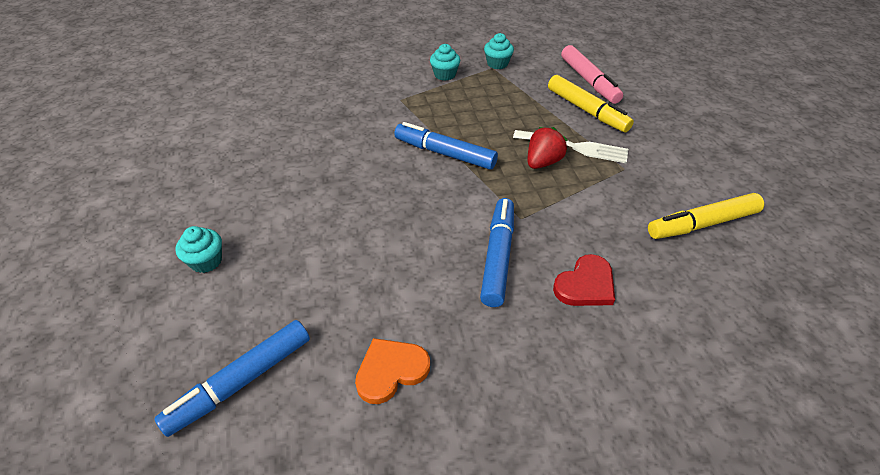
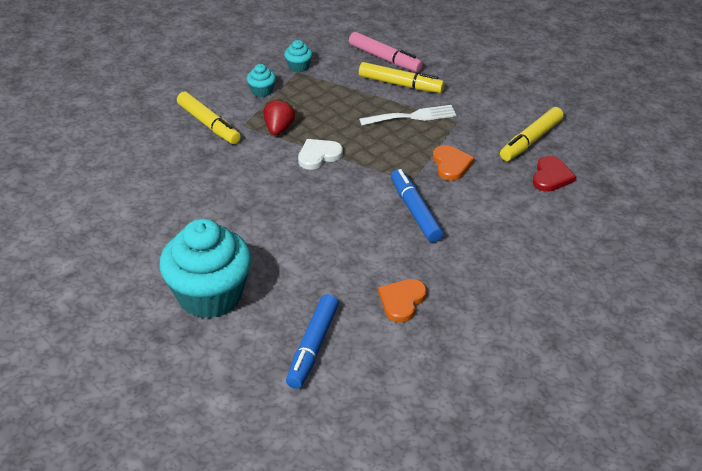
camera: 30 degrees left, 5 degrees down
turquoise cupcake [175,226,222,273] -> turquoise cupcake [159,219,251,319], size x2.45
blue marker [394,122,498,170] -> white heart [298,139,343,170]
red strawberry [528,127,567,169] -> red strawberry moved to [263,99,295,135]
red heart [553,254,615,306] -> red heart moved to [533,156,576,192]
none -> yellow marker [177,91,241,144]
none -> orange heart [433,145,475,181]

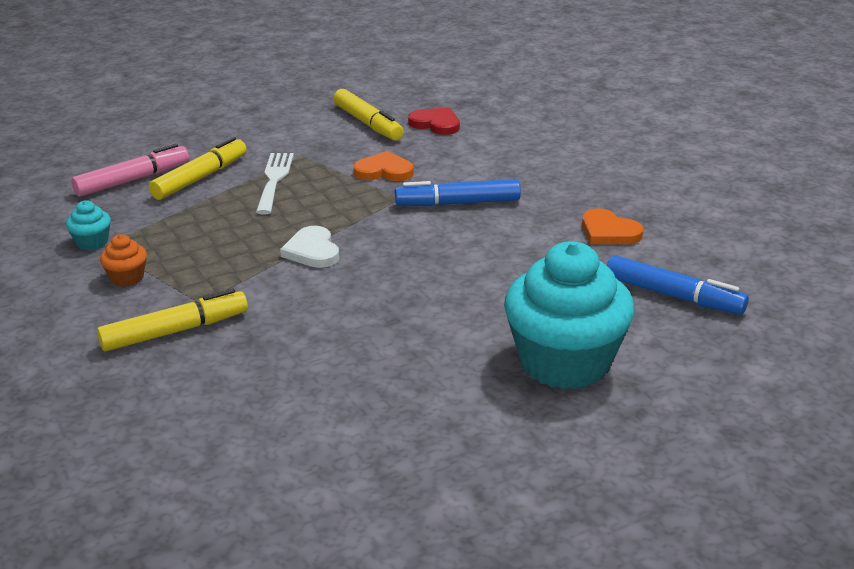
camera: 75 degrees left, 10 degrees down
turquoise cupcake [247,64,276,97] -> orange cupcake [100,234,147,287]
red strawberry [263,99,295,135] -> none

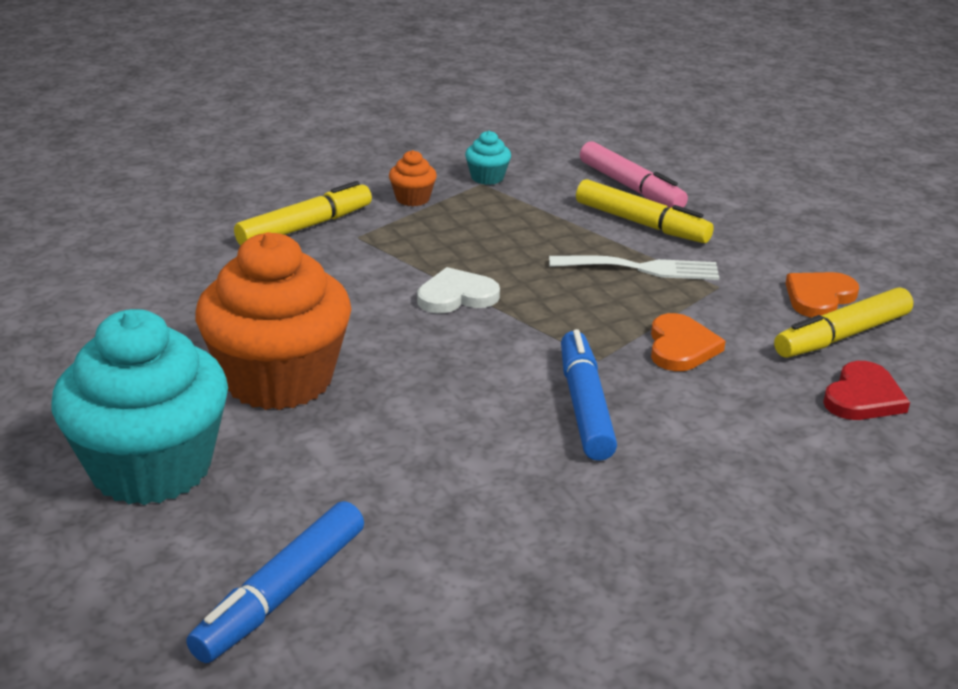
camera: 90 degrees right, 0 degrees up
yellow marker [97,288,248,351] -> yellow marker turned 105 degrees counterclockwise [234,181,372,246]
orange heart [582,208,643,244] -> orange heart moved to [785,272,859,318]
none -> orange cupcake [195,232,351,410]

